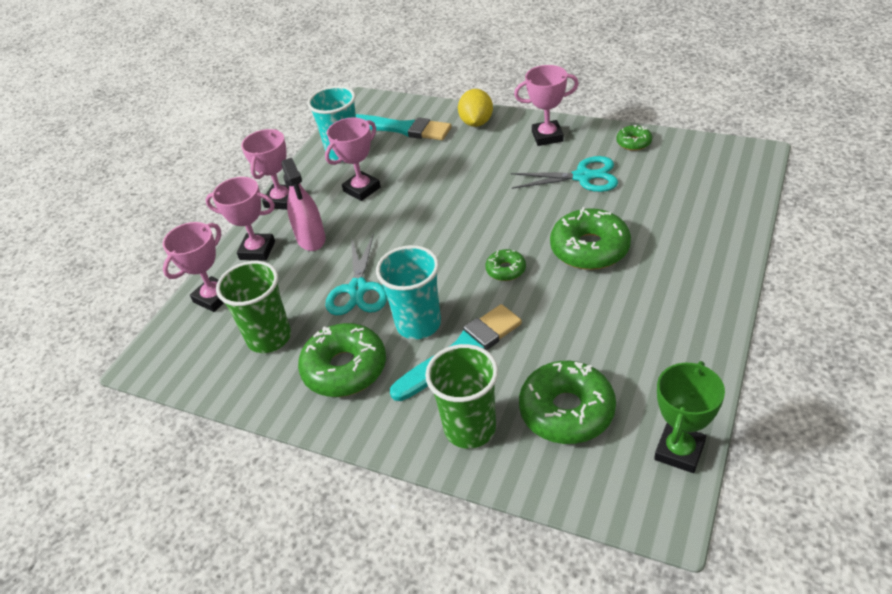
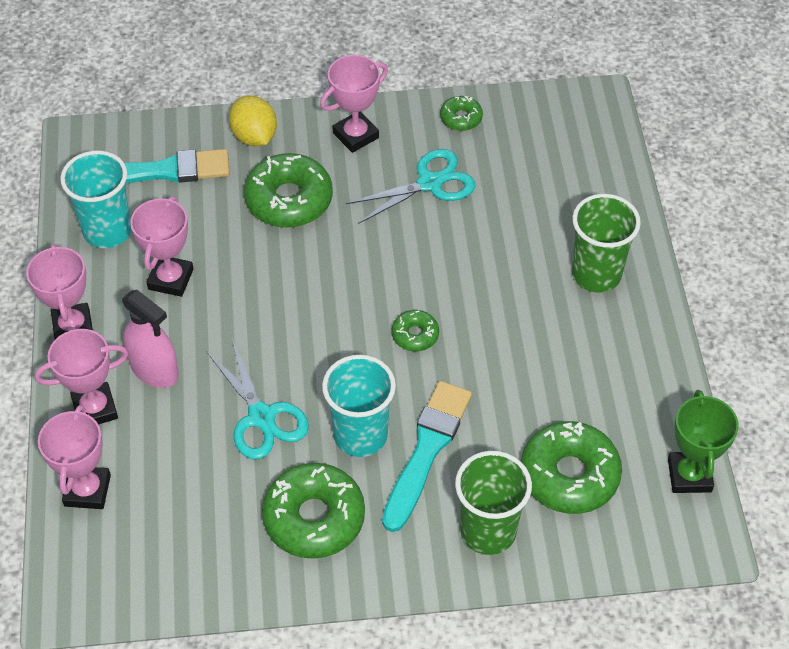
camera: 35 degrees left, 10 degrees up
green cup [216,261,291,353] -> green cup moved to [572,194,641,292]
green donut [550,207,631,270] -> green donut moved to [244,153,333,228]

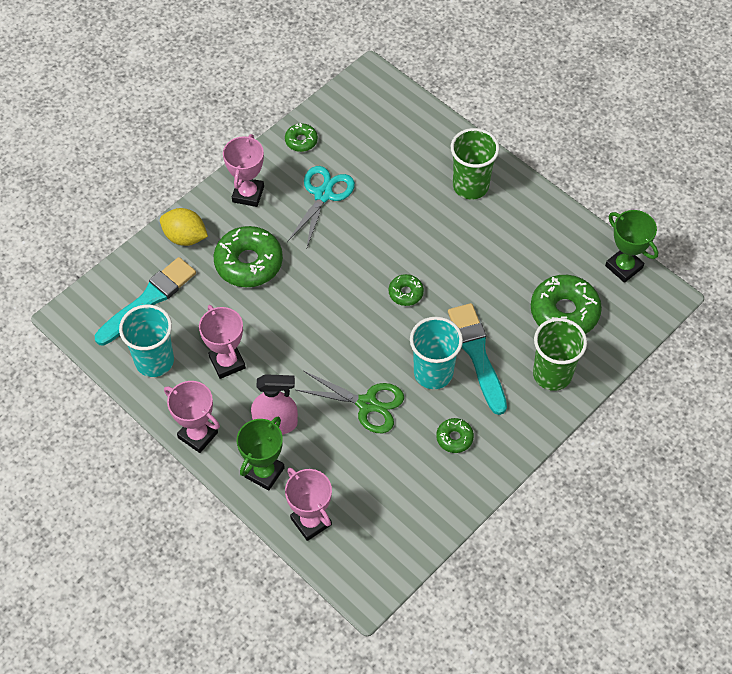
camera: 40 degrees left, 5 degrees up
pink trophy [35,329,129,424] -> green trophy [237,416,285,491]
turquoise scissors [206,339,309,459] -> green scissors [296,371,404,433]
green donut [262,463,365,559] -> green donut [436,418,474,453], size x0.51

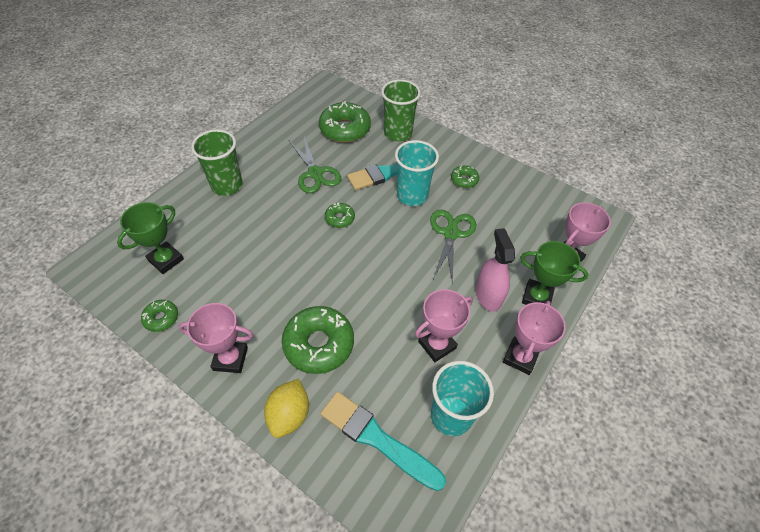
camera: 100 degrees left, 5 degrees down
turquoise scissors [287,166,355,247] -> none
green trophy [605,210,658,283] -> green trophy moved to [117,202,184,274]
none -> green scissors [289,136,341,193]

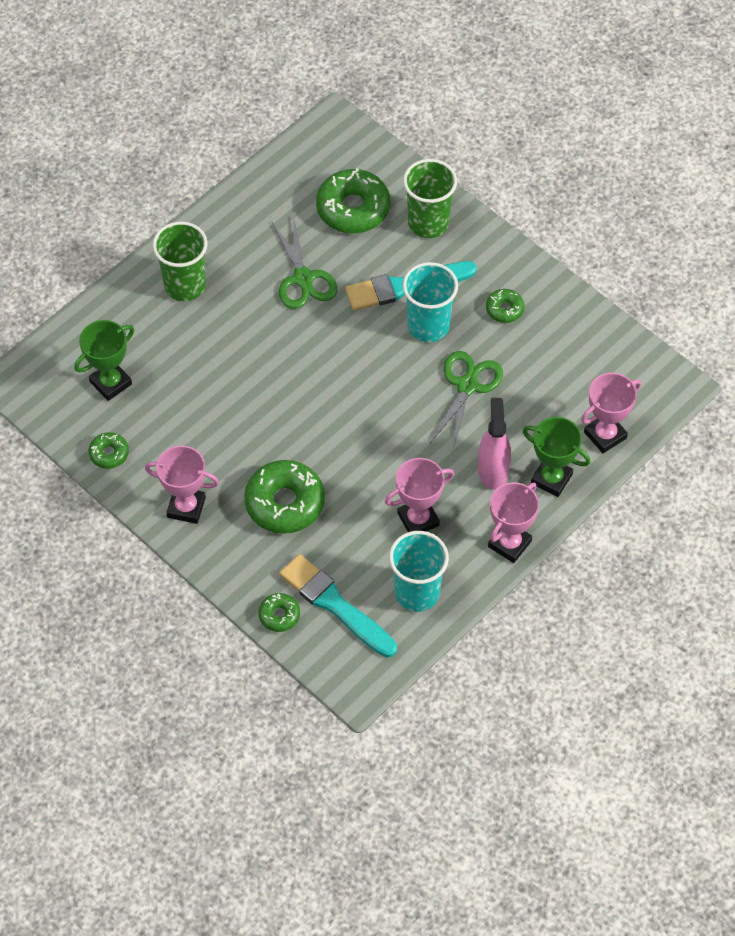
camera: 10 degrees right, 5 degrees up
yellow lemon [264,379,309,438] -> none
green donut [325,203,355,228] -> green donut moved to [258,593,300,632]

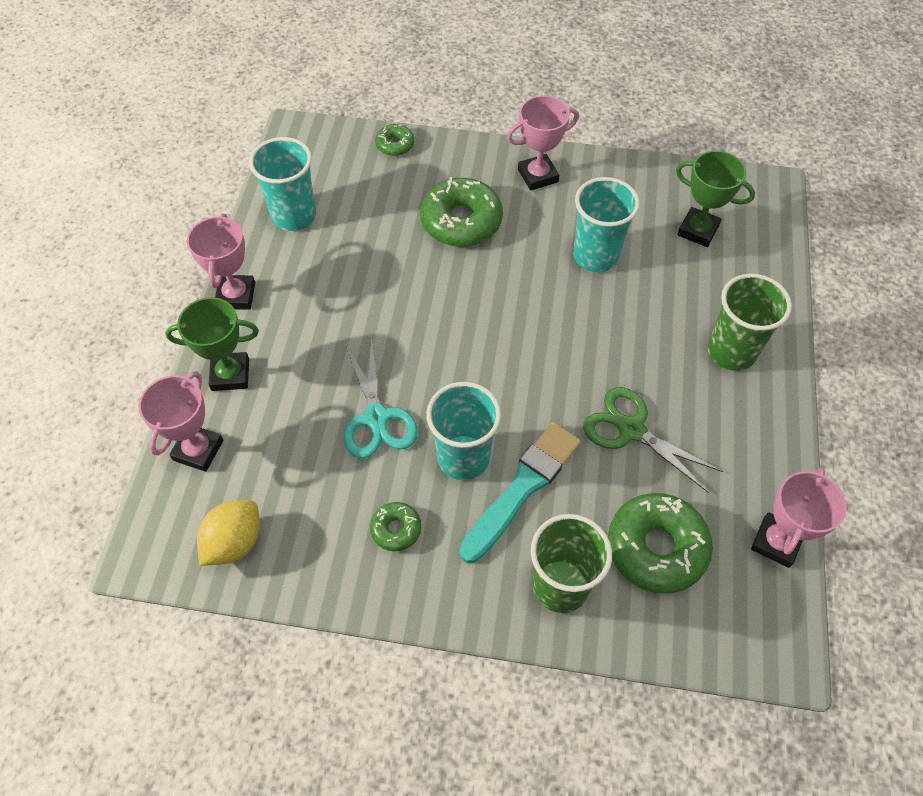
camera: 145 degrees right, 0 degrees up
green trophy [75,320,134,401] -> green trophy turned 75 degrees counterclockwise [676,151,755,247]
green donut [89,432,129,469] -> none
turquoise brush [279,554,397,658] -> none
pink trophy [385,458,454,532] -> pink trophy moved to [751,467,846,568]
green scissors [430,351,503,449] -> turquoise scissors [344,338,418,458]
pink spray bottle [478,398,511,490] -> none
none -> yellow lemon [197,500,260,566]
none -> turquoise cup [573,177,640,272]

